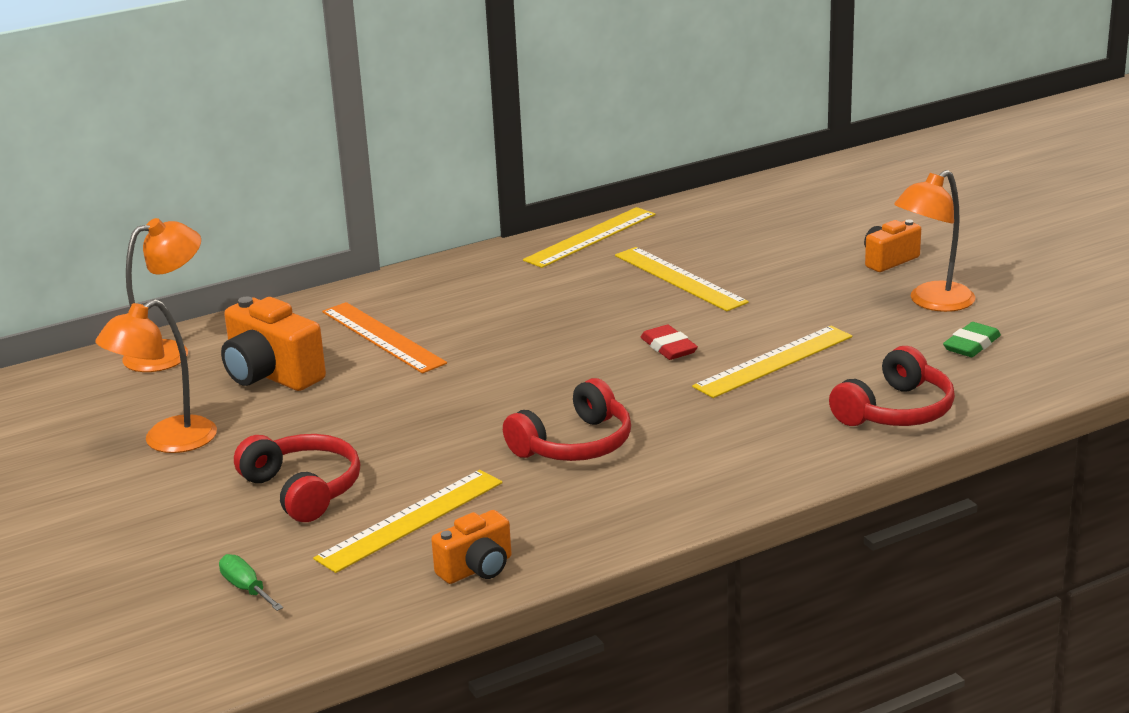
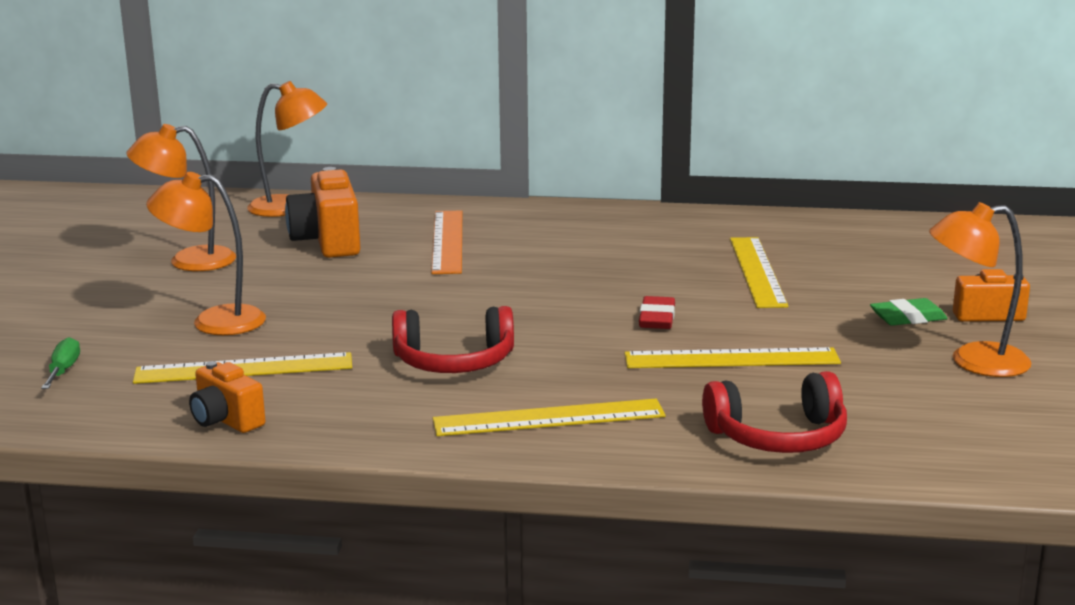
camera: 35 degrees right, 5 degrees down
red headphones [234,434,360,522] -> orange lamp [146,172,266,335]
orange camera [431,510,512,584] -> orange camera turned 45 degrees clockwise [189,361,265,433]
yellow ruler [523,207,656,268] -> yellow ruler moved to [433,399,666,436]
green eraser [943,322,1001,357] -> green eraser moved to [870,298,948,326]

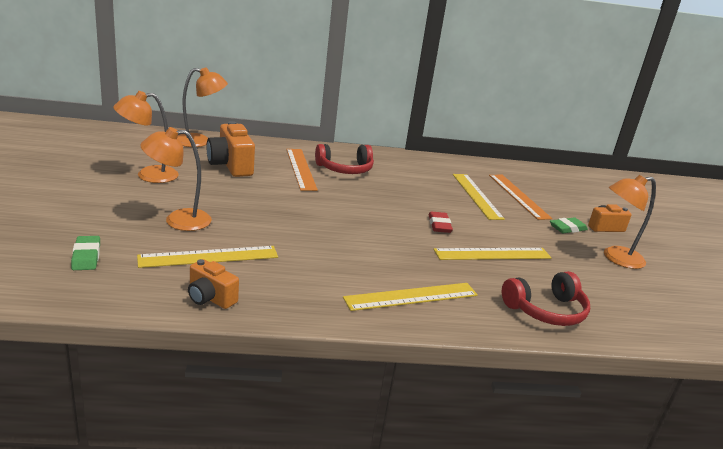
camera: 15 degrees left, 5 degrees up
green screwdriver [41,337,80,389] -> green eraser [71,236,100,270]
red headphones [392,306,514,373] -> red headphones moved to [315,144,374,174]
none -> orange ruler [489,175,552,220]

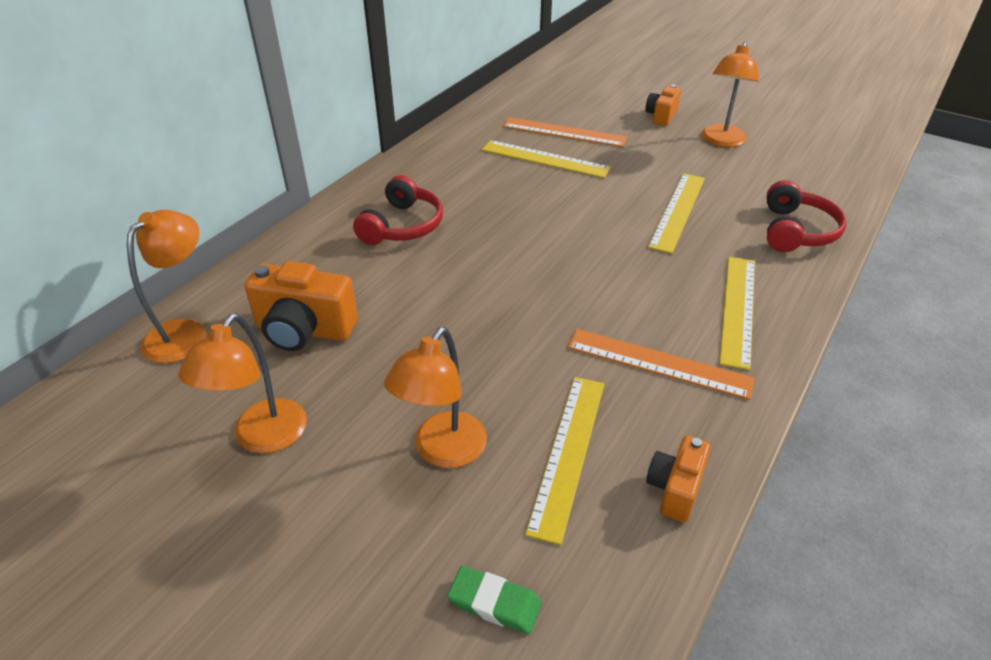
camera: 50 degrees left, 15 degrees up
orange camera [188,259,239,309] -> orange camera turned 135 degrees clockwise [646,436,711,522]
orange ruler [286,149,318,191] -> orange ruler moved to [568,329,755,400]
red eraser [429,211,453,233] -> none
green eraser [550,217,588,233] -> none

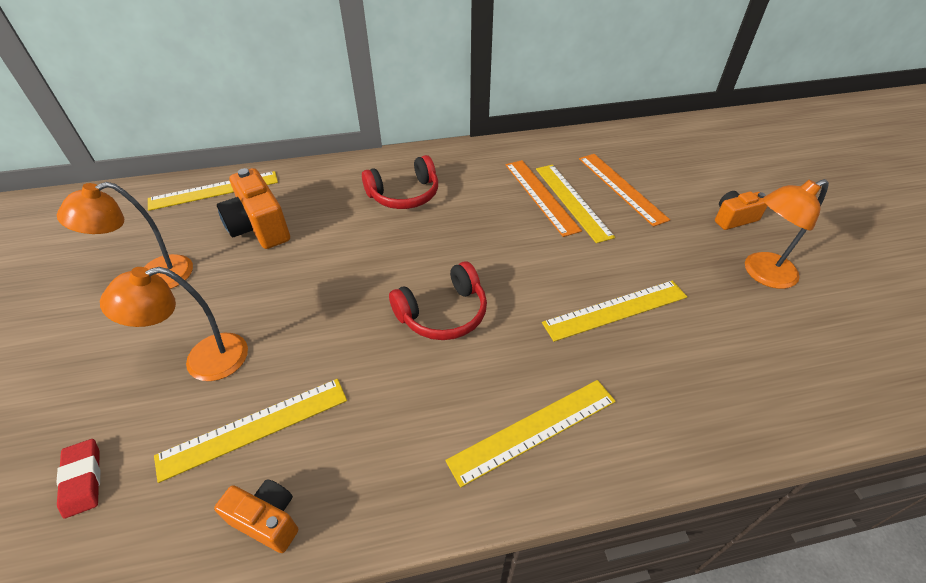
camera: 45 degrees right, 5 degrees up
orange lamp [127,210,207,363] -> yellow ruler [148,171,278,211]
green eraser [447,566,542,634] -> red eraser [56,439,100,519]
orange ruler [568,329,755,400] -> orange ruler moved to [505,160,582,237]
orange camera [646,436,711,522] -> orange camera turned 45 degrees clockwise [214,479,298,553]
red headphones [767,180,847,252] -> red headphones moved to [389,261,487,340]

